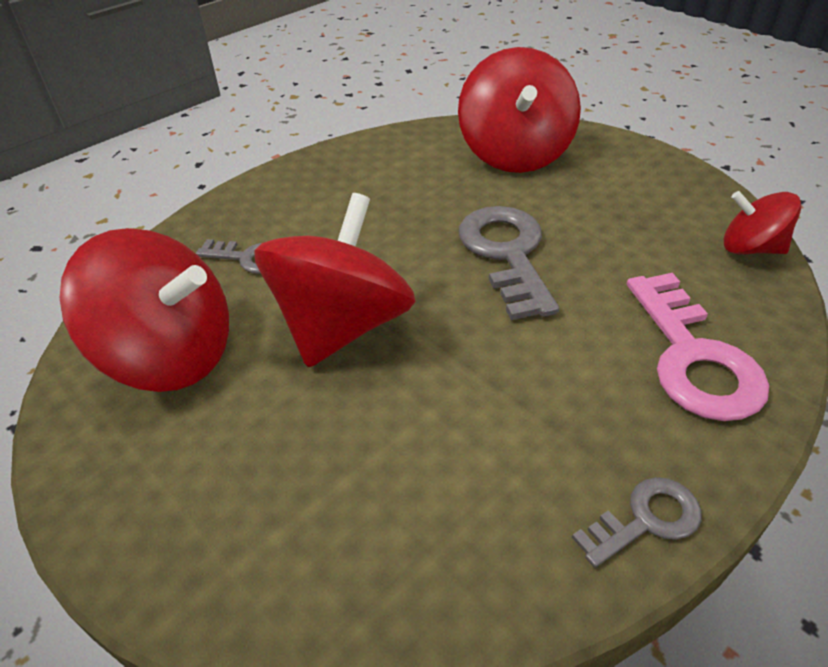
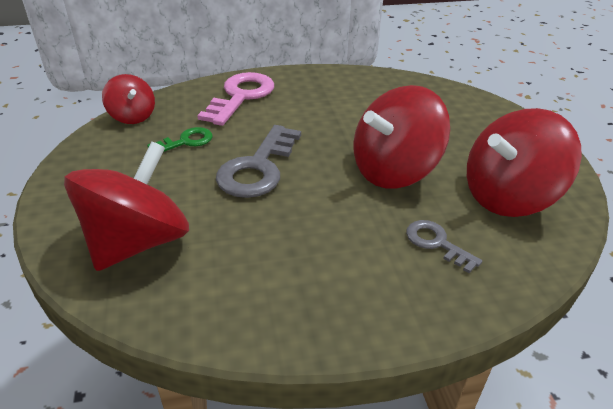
camera: 150 degrees left, 5 degrees down
red spinning top [60,228,229,392] -> red spinning top turned 75 degrees counterclockwise [467,108,582,217]
grey key [572,477,701,568] -> none
none -> green key [147,127,212,152]

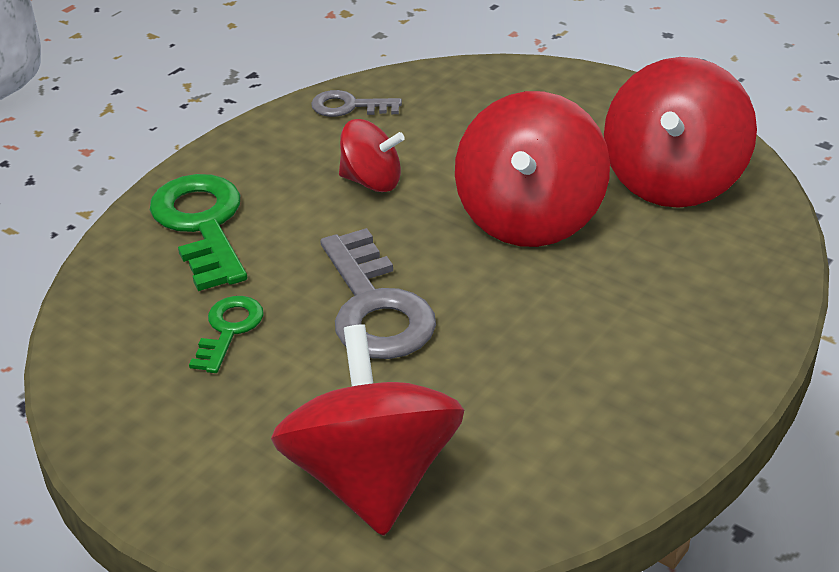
camera: 40 degrees left, 0 degrees up
red spinning top [102,74,155,124] -> red spinning top moved to [339,119,405,192]
pink key [197,72,274,126] -> green key [150,174,247,291]
grey key [406,220,482,273] -> grey key moved to [311,90,402,117]

